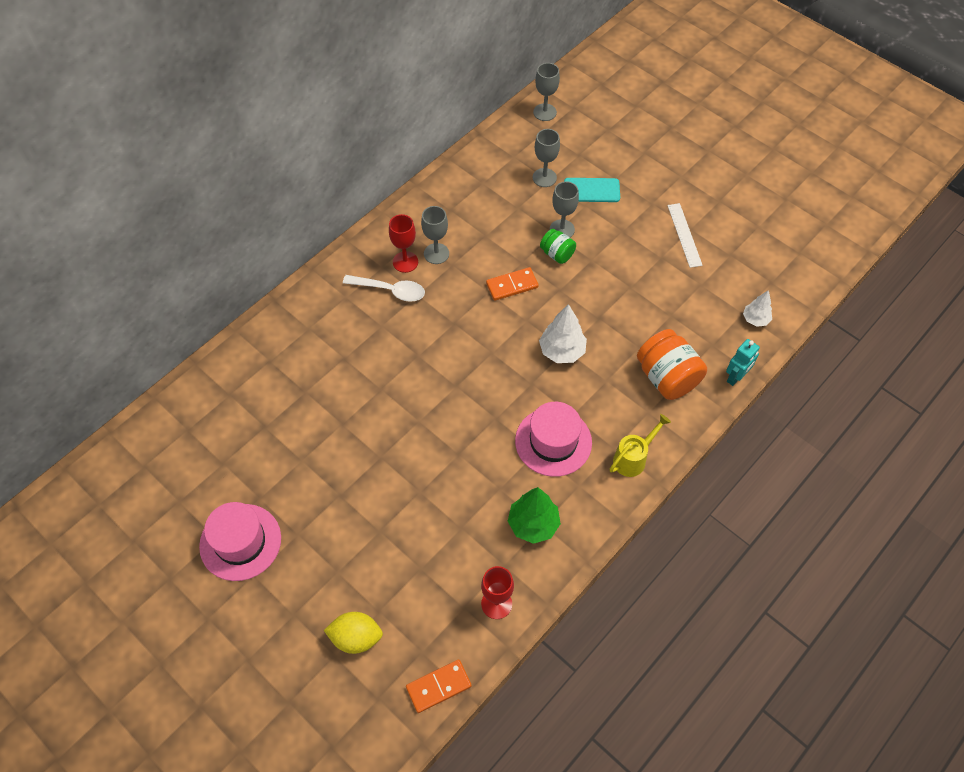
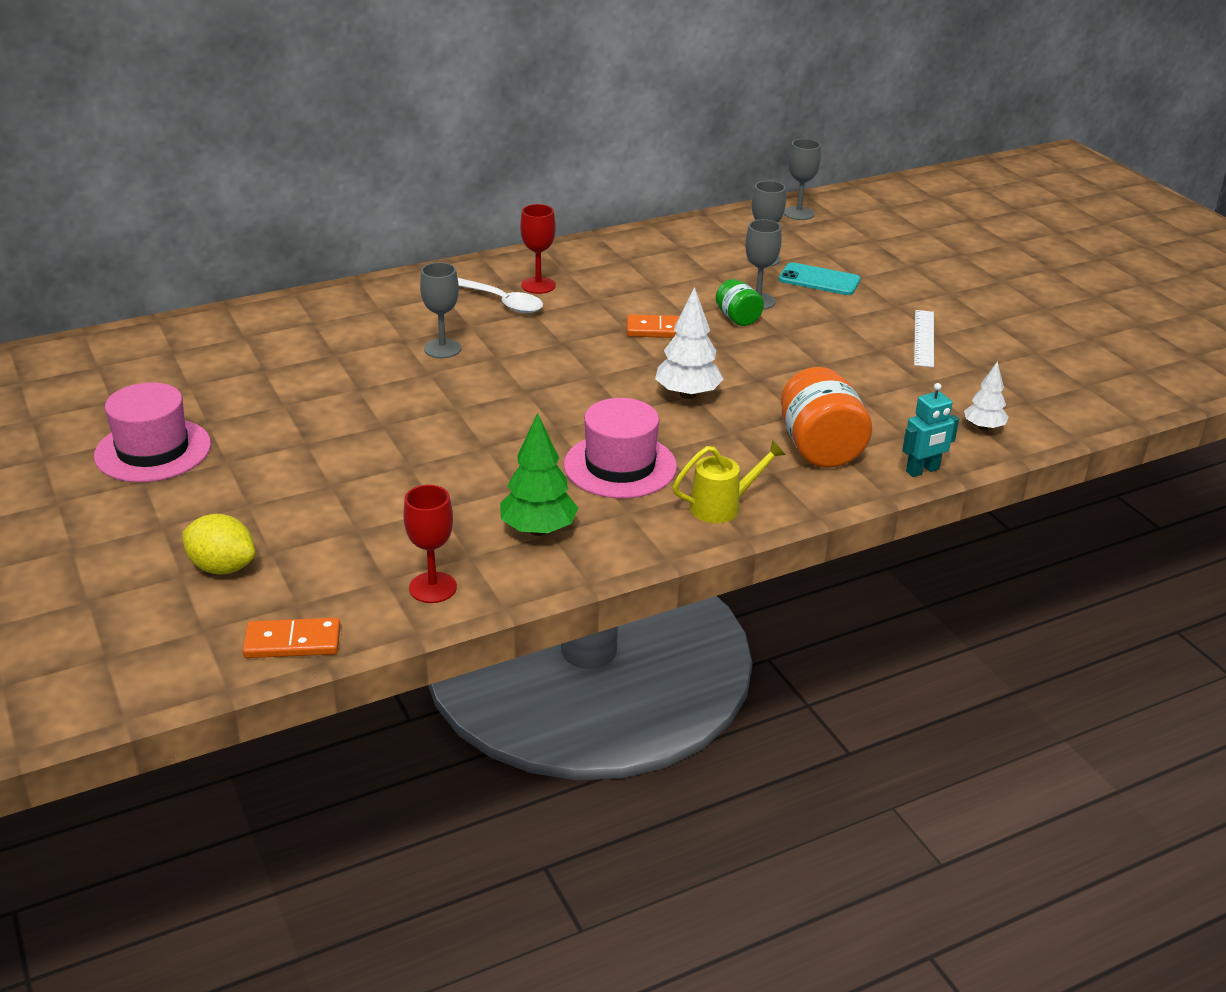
camera: 20 degrees right, 25 degrees down
grey goblet [421,206,449,264] -> grey goblet moved to [420,262,461,358]

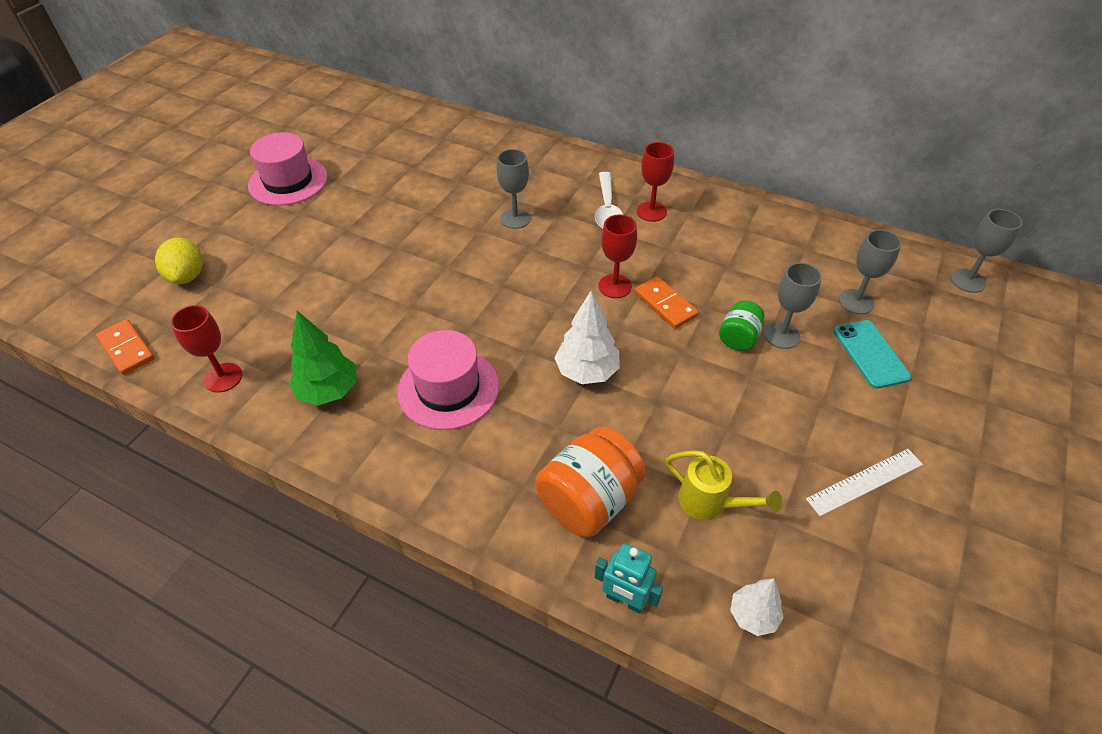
camera: 55 degrees right, 15 degrees up
yellow watering can [673,440,786,523] -> yellow watering can moved to [666,450,782,520]
none -> red goblet [599,215,637,298]

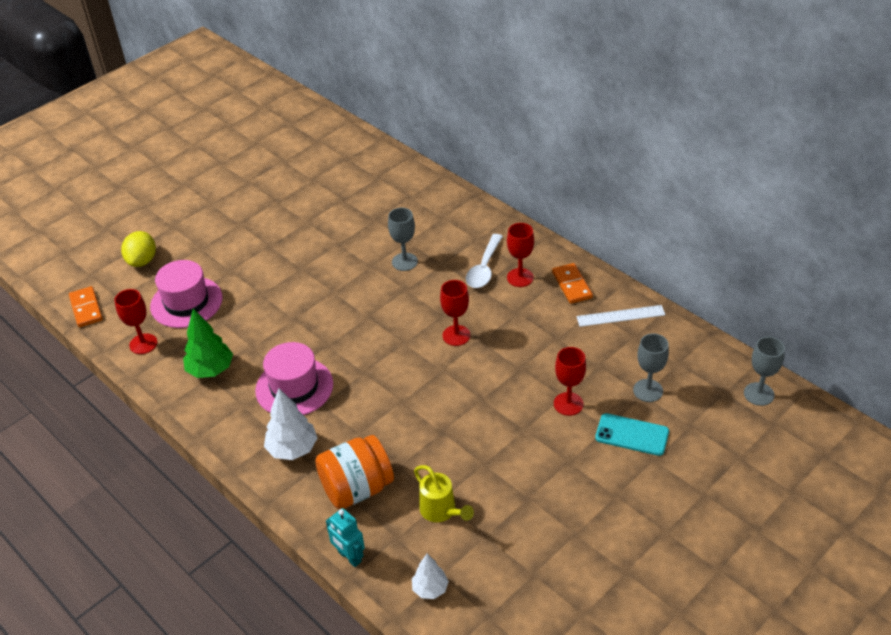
camera: 20 degrees right, 5 degrees down
pink hat [248,132,328,206] -> pink hat moved to [150,260,223,328]
white tree [554,291,620,384] -> white tree moved to [264,388,317,460]
orange domino [634,276,699,329] -> orange domino moved to [552,263,593,304]
green jar [719,300,765,351] -> none
grey goblet [764,263,822,349] -> red goblet [554,347,586,416]
white ruler [806,449,923,516] -> white ruler moved to [576,305,665,327]
turquoise phone [834,320,911,389] -> turquoise phone turned 75 degrees counterclockwise [595,413,669,456]

